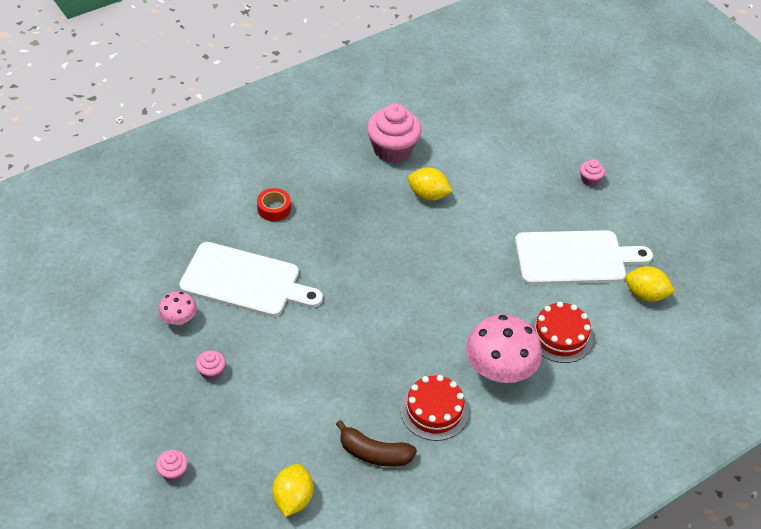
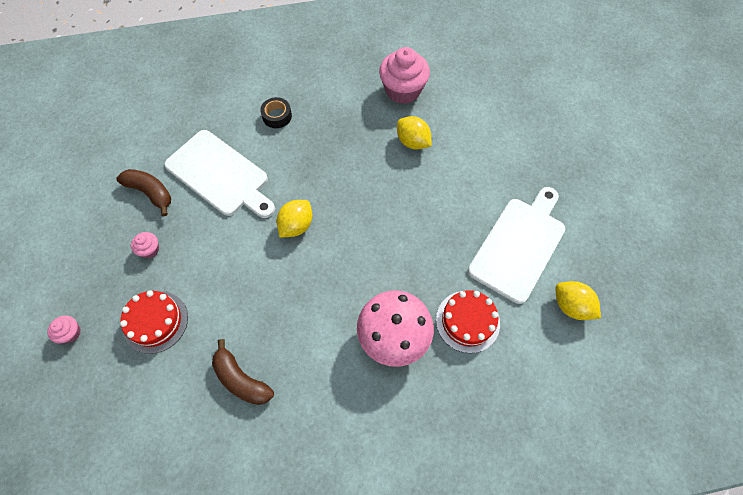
camera: 25 degrees right, 15 degrees up
pink mushroom [158,291,197,325] -> brown banana [116,169,171,216]
red tape [257,188,291,221] -> black tape [260,97,292,128]
yellow lemon [272,464,313,517] -> yellow lemon moved to [277,200,312,237]
red cake [400,375,469,441] -> red cake moved to [120,290,188,354]
white cutting board [515,230,653,285] -> white cutting board turned 75 degrees counterclockwise [468,187,565,304]
pink cupcake [580,159,605,186] -> none

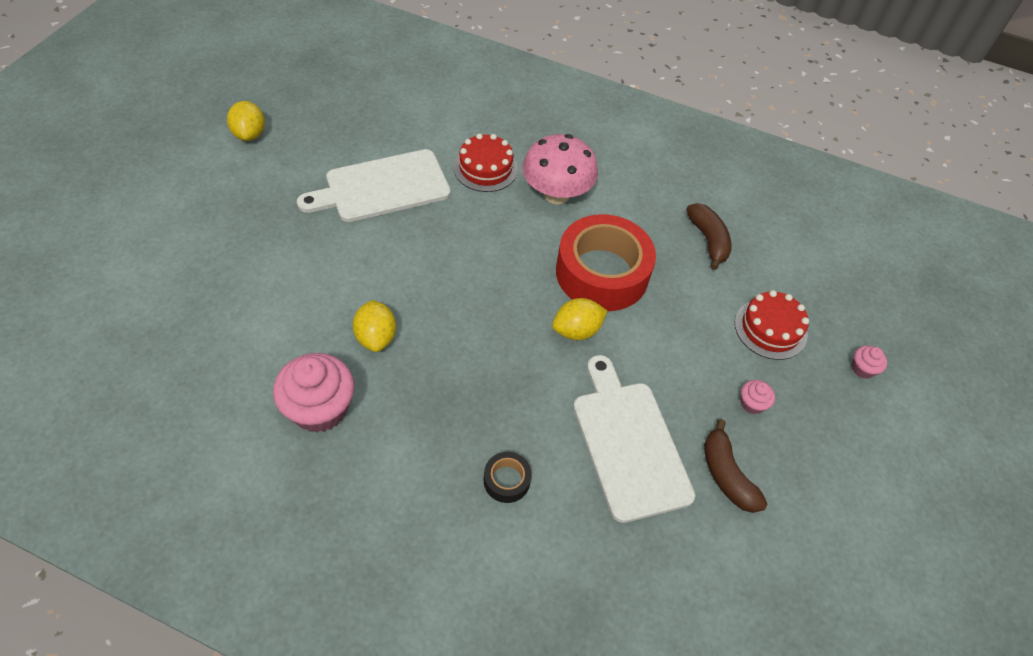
camera: 150 degrees left, 10 degrees down
yellow lemon [556,281,601,320] -> yellow lemon moved to [227,101,265,141]
none -> red tape [556,214,656,311]

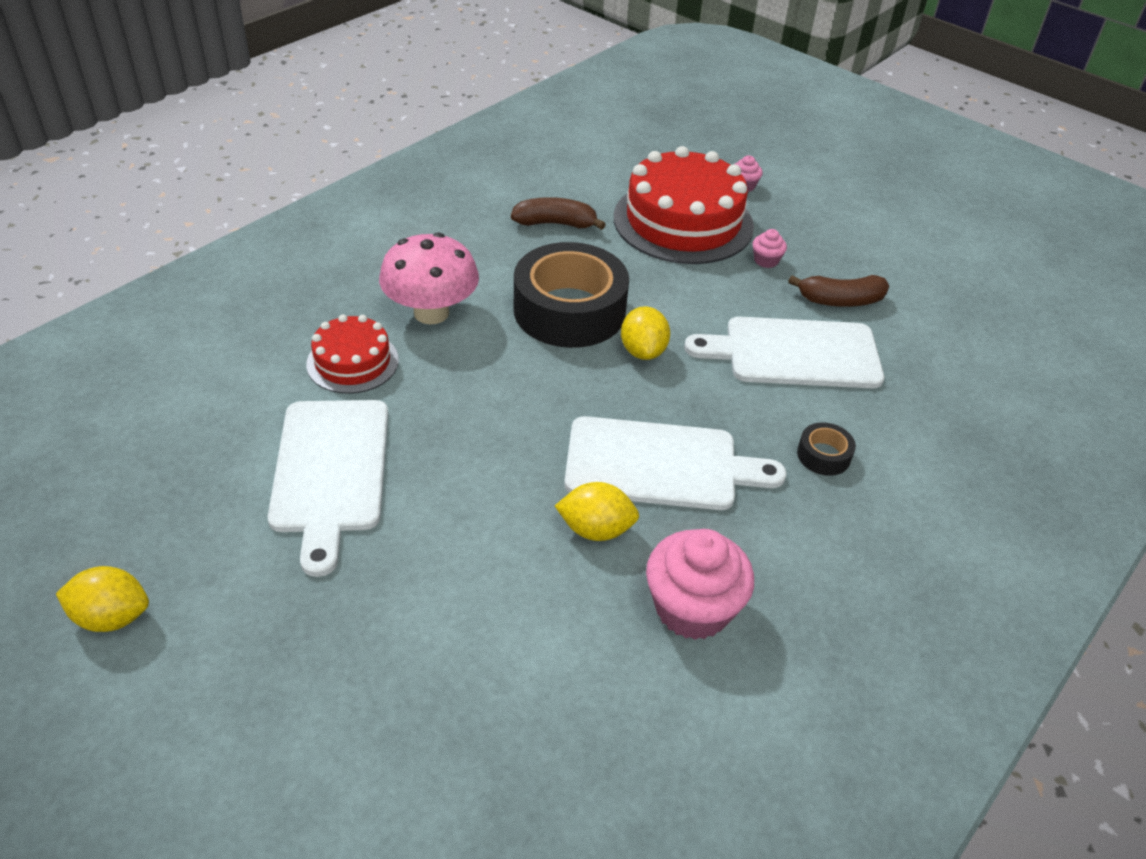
camera: 70 degrees left, 10 degrees down
red tape [556,214,656,311] -> black tape [514,242,629,348]
red cake [735,290,809,360] -> red cake [614,146,754,264], size x1.85
none -> white cutting board [564,416,787,510]

